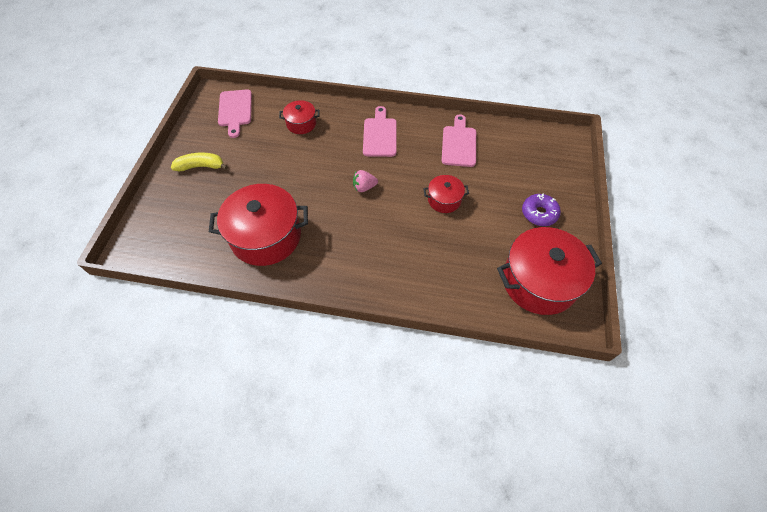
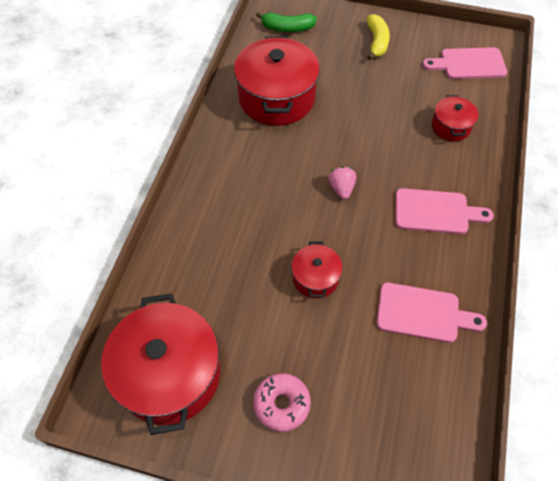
camera: 95 degrees right, 0 degrees up
purple donut [522,193,561,226] -> pink donut [253,373,311,432]
none -> green banana [256,12,317,32]

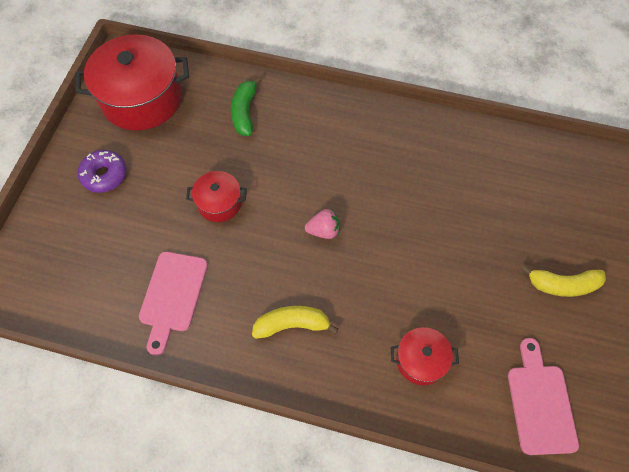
camera: 90 degrees right, 5 degrees up
red pot [234,36,320,126] -> none
pink donut [253,373,311,432] -> purple donut [78,150,127,193]
green banana [256,12,317,32] -> green banana moved to [231,76,262,136]
pink cutting board [395,188,494,234] -> yellow banana [252,306,338,339]

